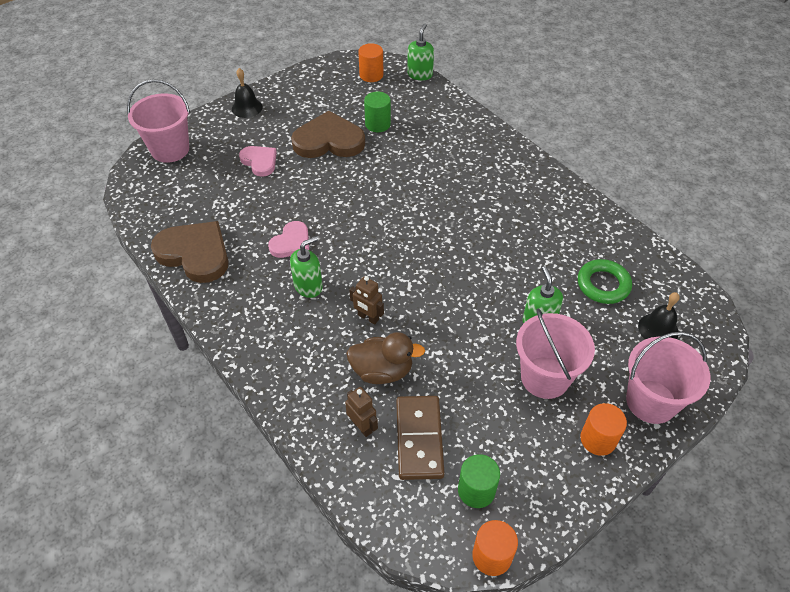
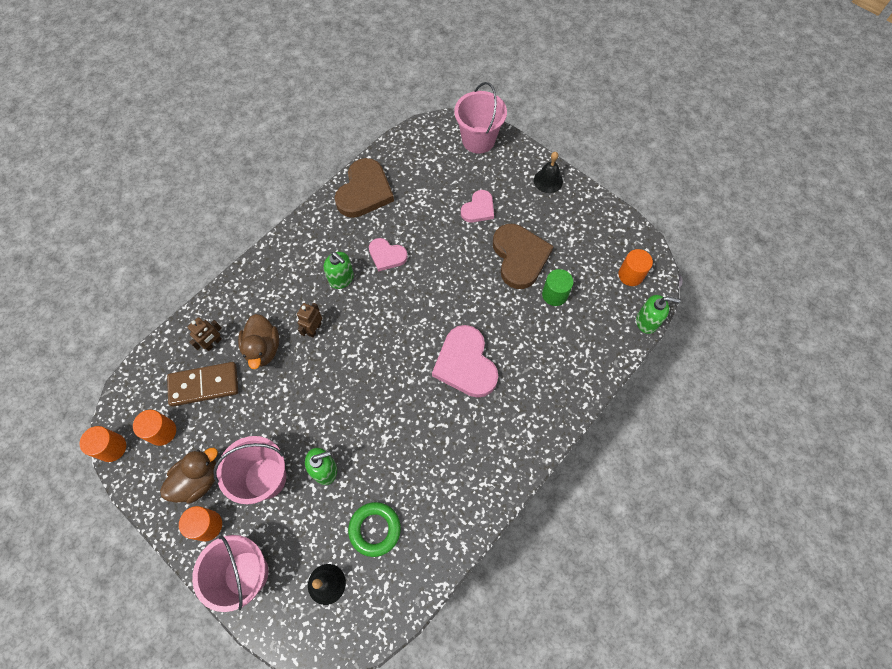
camera: 80 degrees right, 15 degrees up
green cylinder [458,454,500,508] -> orange cylinder [133,410,176,446]
none -> brown duck [160,448,218,504]
none -> pink heart [432,325,498,398]

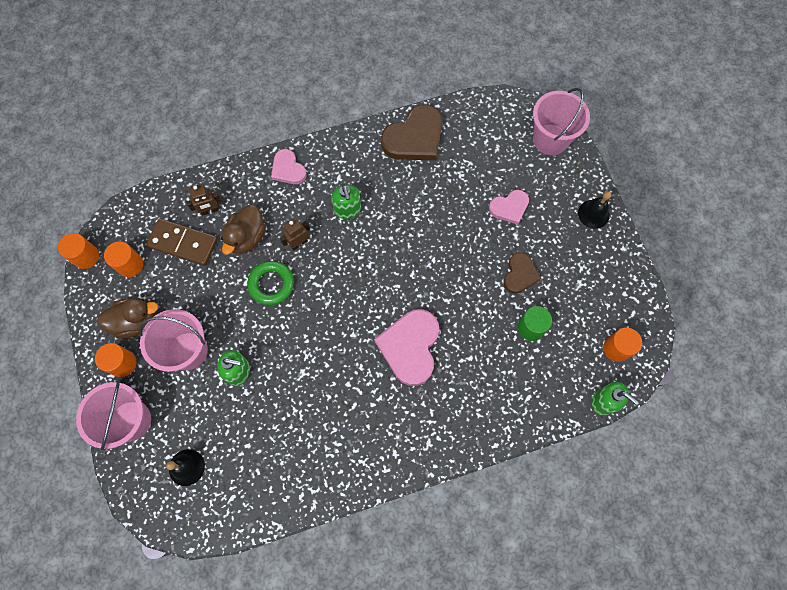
camera: 30 degrees right, 5 degrees up
green ring [348,502,401,557] -> green ring moved to [247,261,294,305]
pink heart [369,238,408,271] -> pink heart moved to [271,149,307,184]
brown heart [493,224,554,289] -> brown heart [503,252,541,293], size x0.58

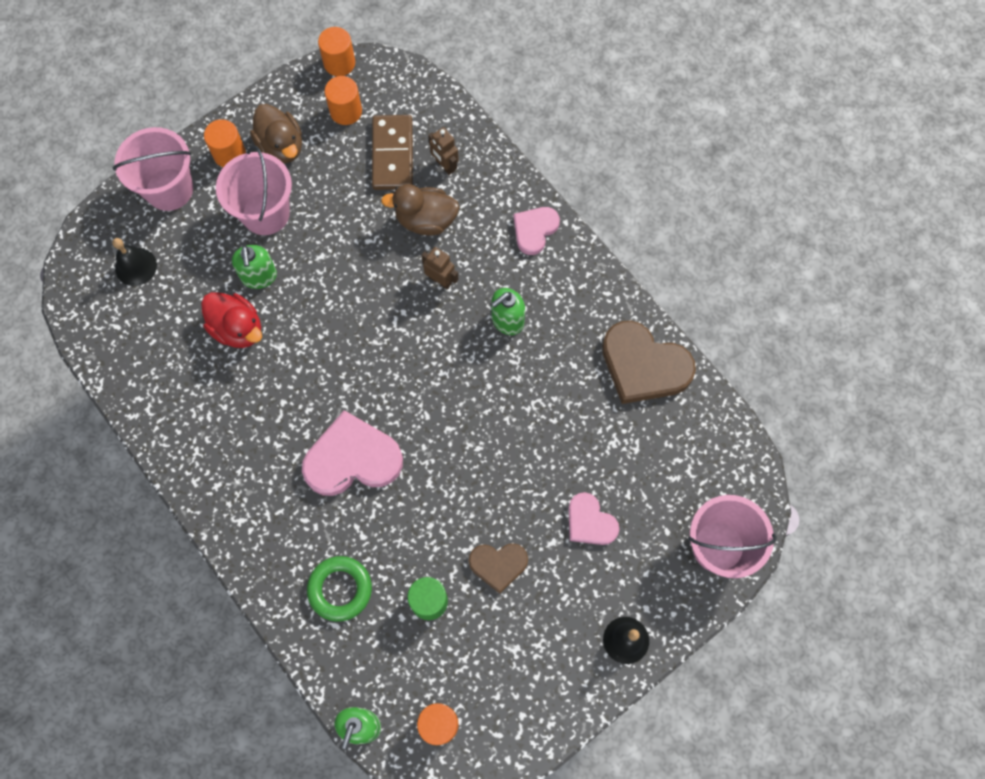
camera: 70 degrees right, 0 degrees up
green ring [247,261,294,305] -> green ring moved to [307,556,372,622]
none -> red duck [201,292,262,348]

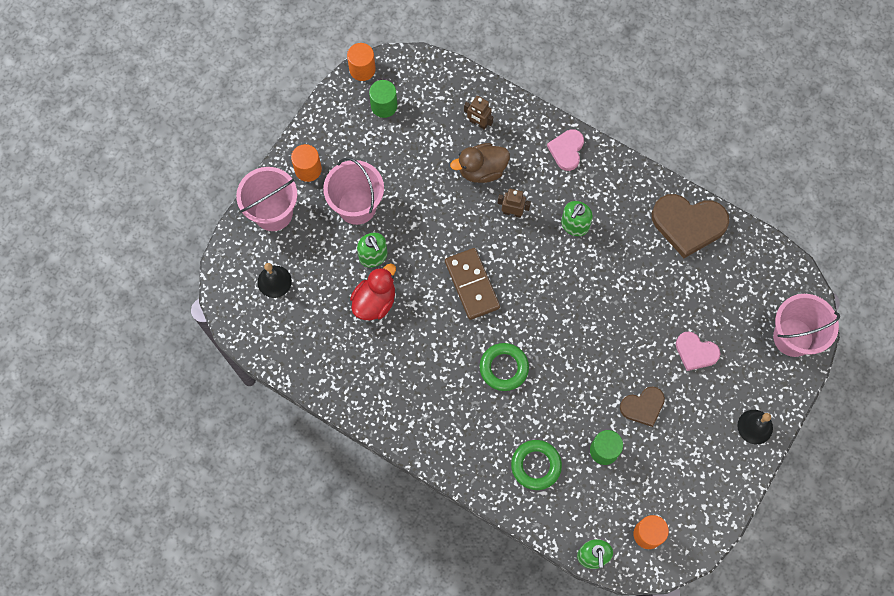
camera: 20 degrees left, 0 degrees up
red duck [201,292,262,348] -> red duck turned 75 degrees counterclockwise [350,263,396,320]
brown duck [250,104,302,163] -> none
pink heart [302,410,403,496] -> green ring [480,343,529,391]
orange cylinder [324,76,362,125] -> green cylinder [369,80,397,118]
brown domino [372,115,413,190] -> brown domino moved to [445,248,500,320]

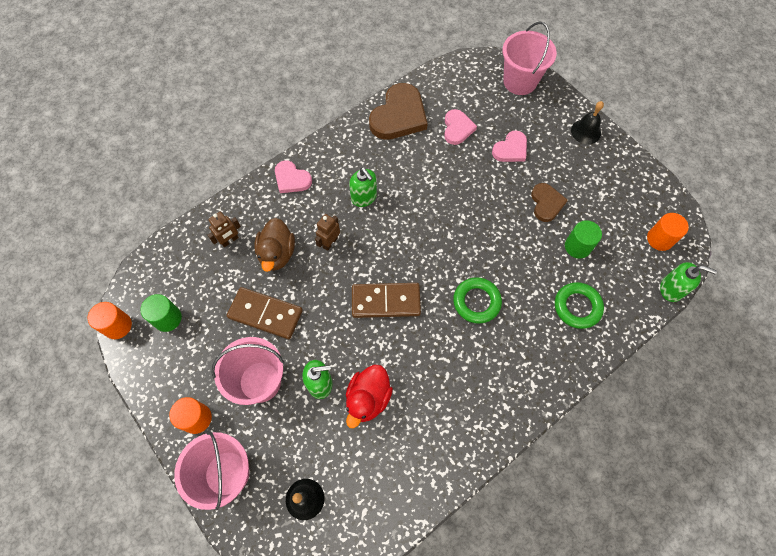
camera: 70 degrees left, 5 degrees down
red duck [350,263,396,320] -> red duck turned 120 degrees counterclockwise [346,364,393,428]
none -> brown domino [227,287,303,339]
none -> pink heart [444,109,477,145]

